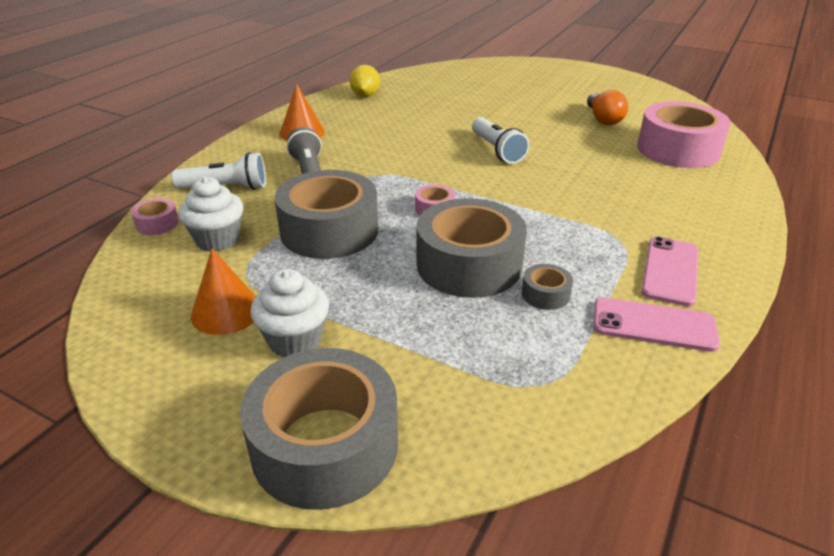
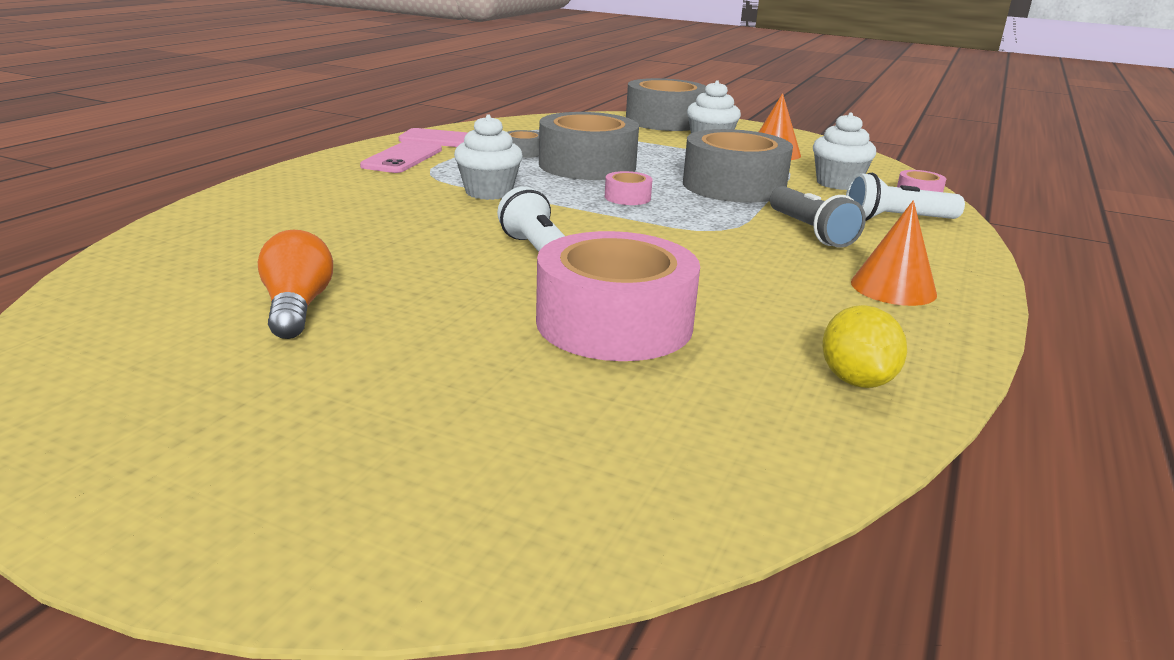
camera: 175 degrees right, 10 degrees down
pink tape [637,101,731,168] -> pink tape moved to [536,231,700,361]
none -> white cupcake [454,114,523,200]

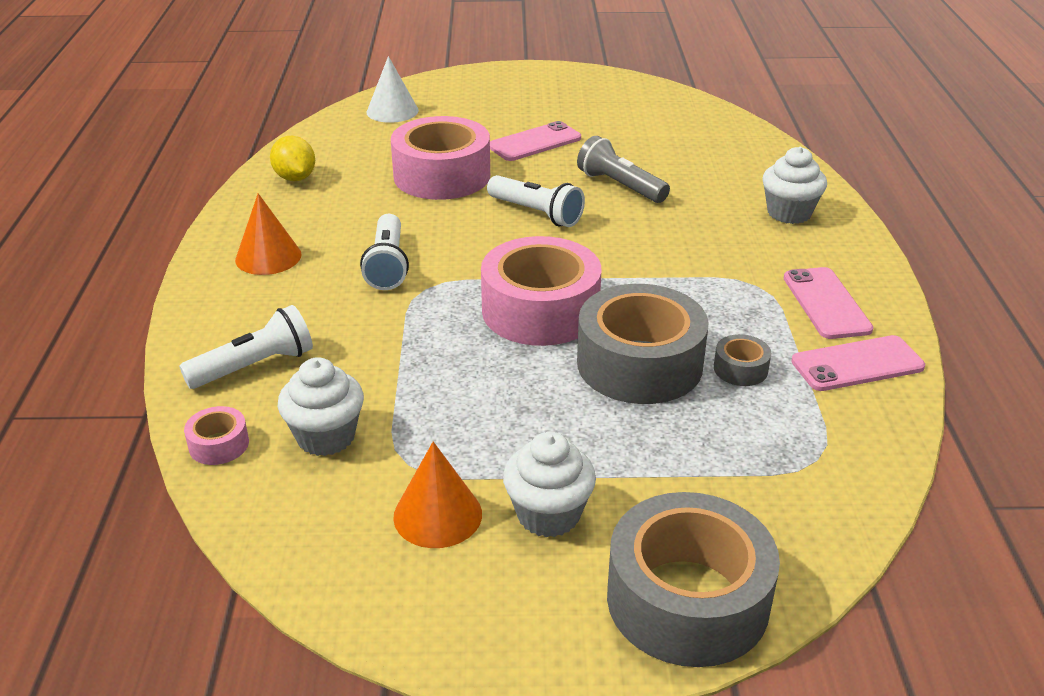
camera: 155 degrees right, 10 degrees up
orange light bulb [258,230,333,339] -> none
white cupcake [454,114,523,200] -> white cupcake moved to [762,147,827,224]
pink tape [605,171,653,205] -> pink tape [481,236,601,346], size x2.34
grey tape [683,129,793,203] -> none
grey flashlight [770,186,866,248] -> grey flashlight moved to [577,136,670,203]
none -> white flashlight [360,214,409,290]
none -> white cone [367,56,419,123]
none -> pink phone [490,121,581,161]

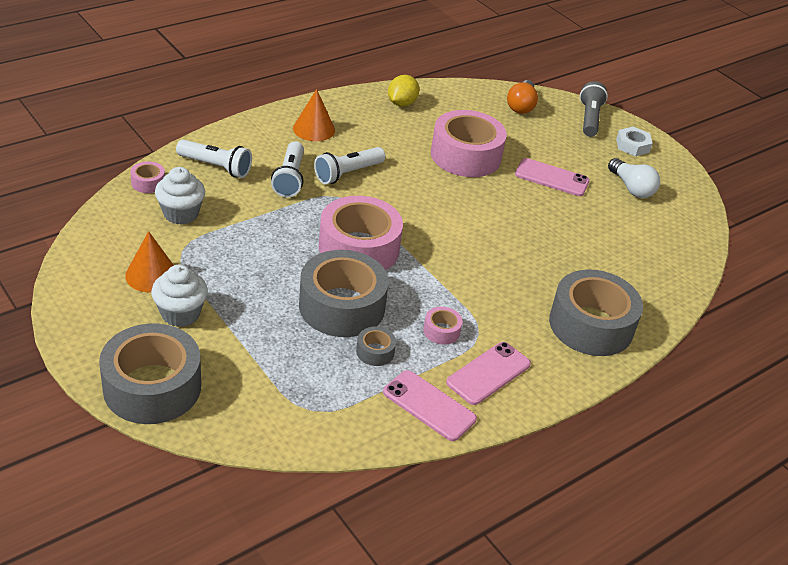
camera: 50 degrees right, 5 degrees up
white cone [367,56,419,123] -> orange light bulb [507,80,538,114]
white flashlight [487,175,585,227] -> white flashlight moved to [271,141,304,197]
grey flashlight [577,136,670,203] -> grey flashlight moved to [580,81,608,137]
white cupcake [762,147,827,224] -> grey tape [549,269,643,356]
none -> pink tape [423,307,463,345]
none -> white light bulb [608,158,660,198]
none -> white nut [616,127,653,156]

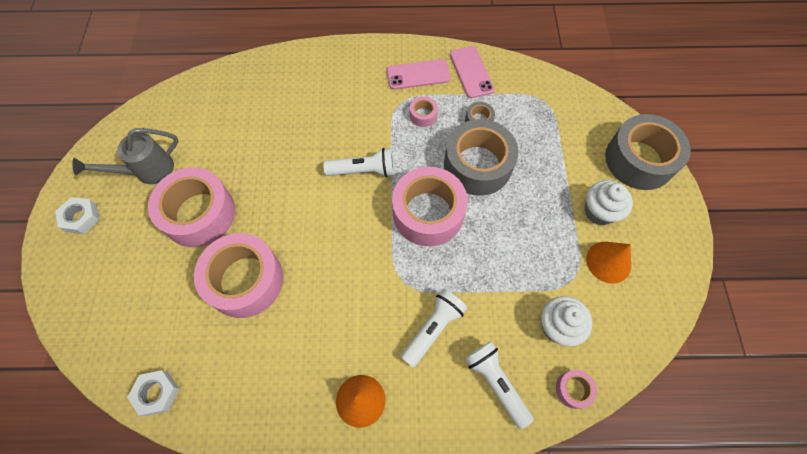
camera: 140 degrees left, 25 degrees up
white flashlight [314,147,385,184] -> white flashlight moved to [323,148,394,177]
yellow lemon [388,75,419,106] -> none
orange light bulb [507,80,538,114] -> none
pink phone [515,158,590,196] -> pink tape [148,167,235,247]
grey tape [549,269,643,356] -> none
grey flashlight [580,81,608,137] -> none
white light bulb [608,158,660,198] -> grey watering can [72,128,179,184]
none -> white nut [127,370,179,416]

